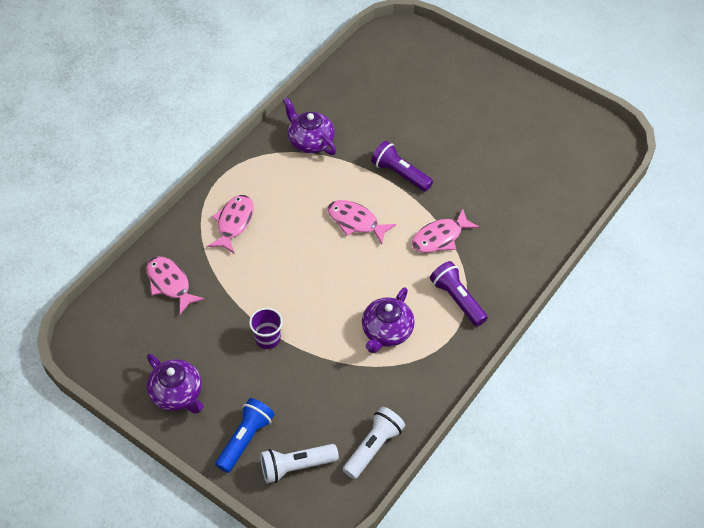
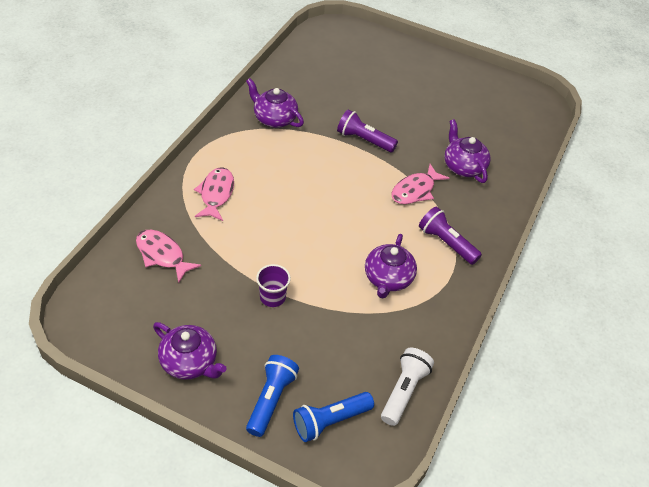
camera: 15 degrees left, 5 degrees down
white flashlight [260,444,339,484] -> blue flashlight [293,392,374,442]
pink fish [327,200,396,244] -> none
none -> purple teapot [444,119,491,183]

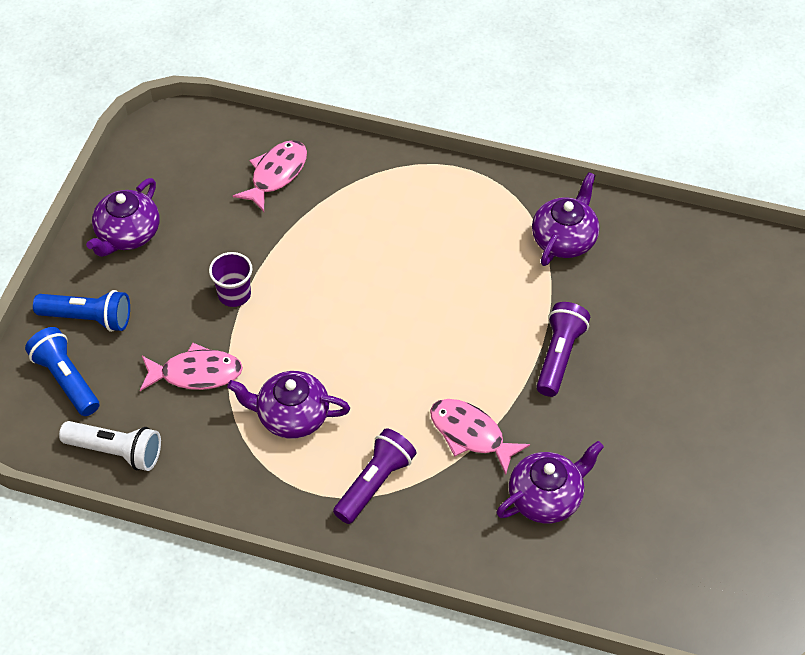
camera: 85 degrees right, 5 degrees up
pink fish [194,167,234,221] -> pink fish moved to [140,343,243,391]

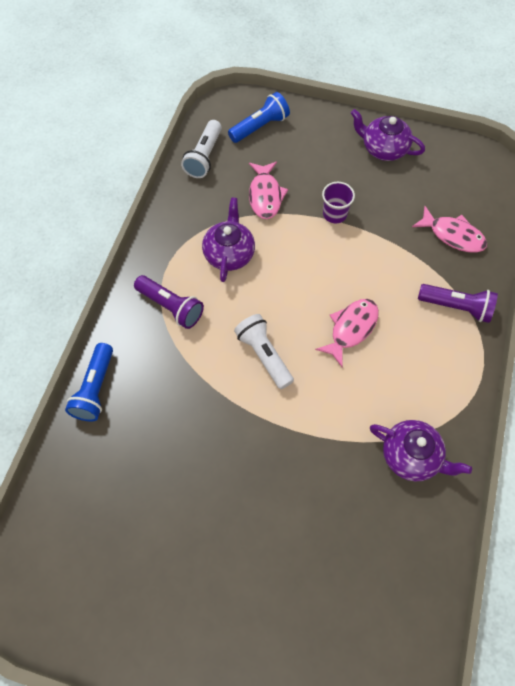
camera: 90 degrees right, 10 degrees up
blue flashlight [33,290,130,332] -> blue flashlight moved to [65,343,113,422]
pink fish [430,399,530,475] -> pink fish moved to [315,299,379,367]
purple teapot [496,441,604,523] -> none
purple flashlight [536,302,590,397] -> purple flashlight moved to [418,284,498,323]
none -> white flashlight [234,314,294,389]

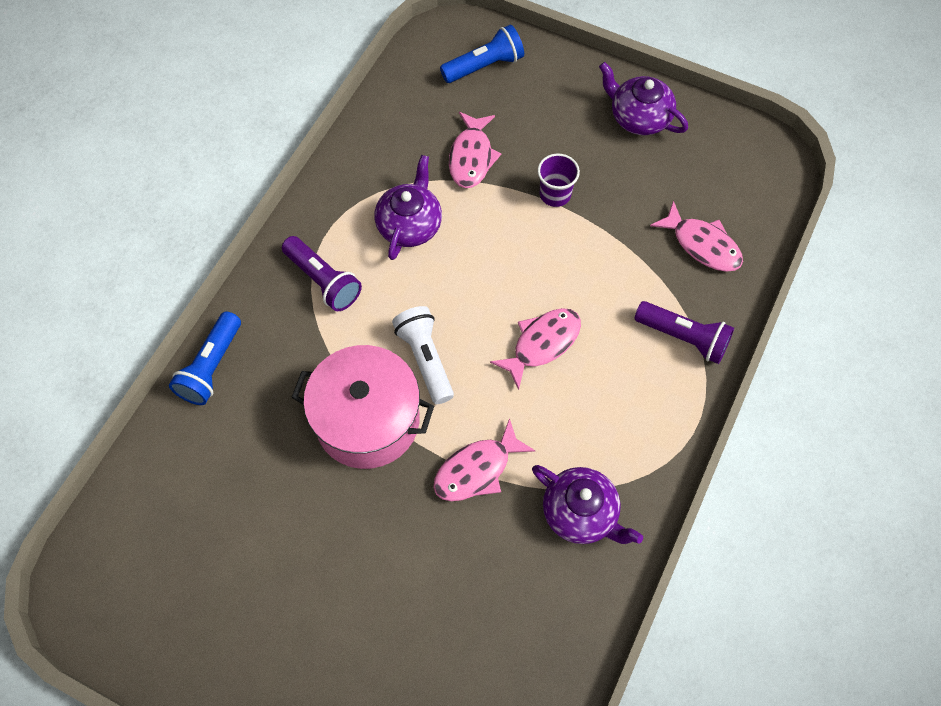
camera: 10 degrees right, 0 degrees up
white flashlight [181,120,222,178] -> none
none -> pink pot [291,345,434,469]
none -> pink fish [433,418,536,501]

